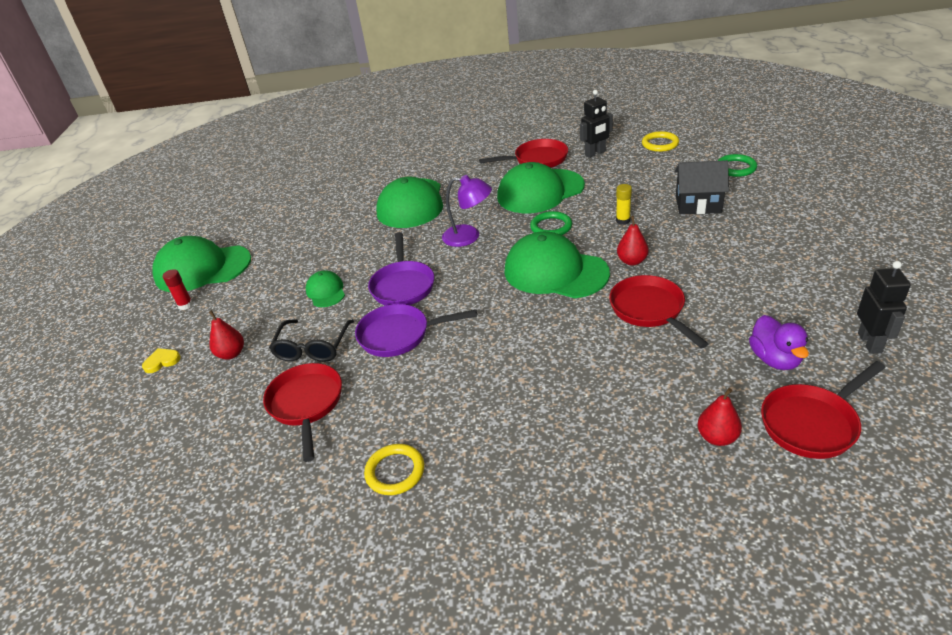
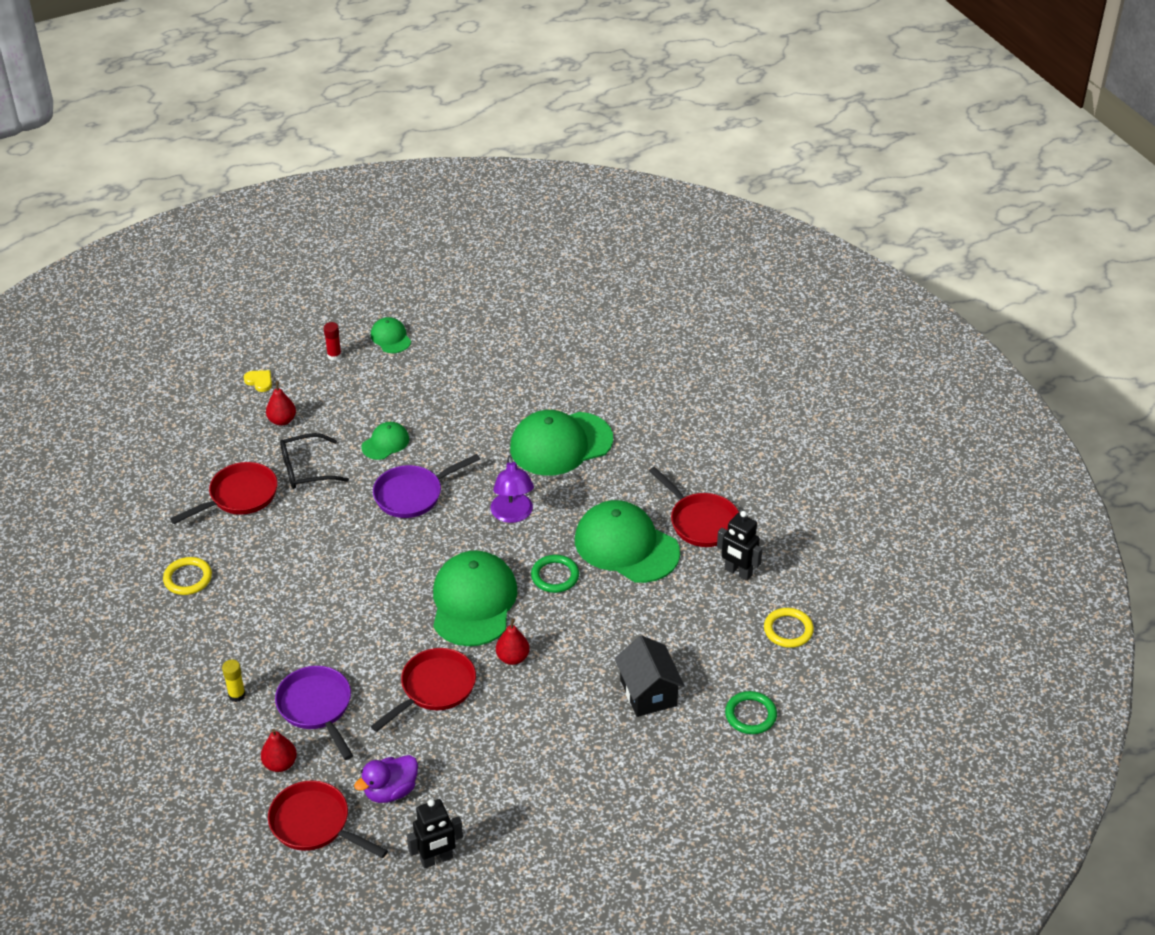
camera: 60 degrees right, 5 degrees up
green cap [152,236,251,292] -> green cap [371,317,411,353], size x0.49
purple pan [355,304,477,357] -> purple pan moved to [275,666,353,760]
yellow glue stick [616,184,632,225] -> yellow glue stick moved to [222,659,246,702]

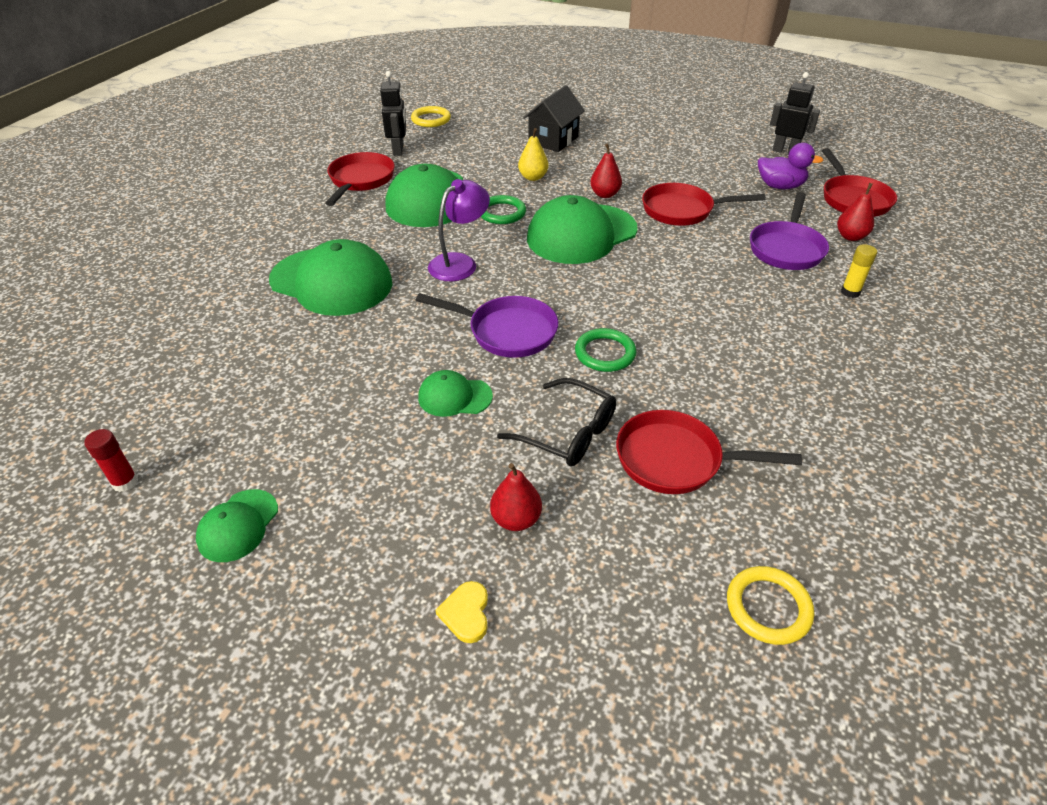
camera: 130 degrees left, 0 degrees up
yellow ring [163,557,212,595] -> yellow ring moved to [727,566,814,645]
red glue stick [324,322,342,361] -> red glue stick moved to [84,429,138,492]
green ring [725,691,777,734] -> green ring moved to [575,328,637,372]
none -> yellow pear [518,128,549,181]

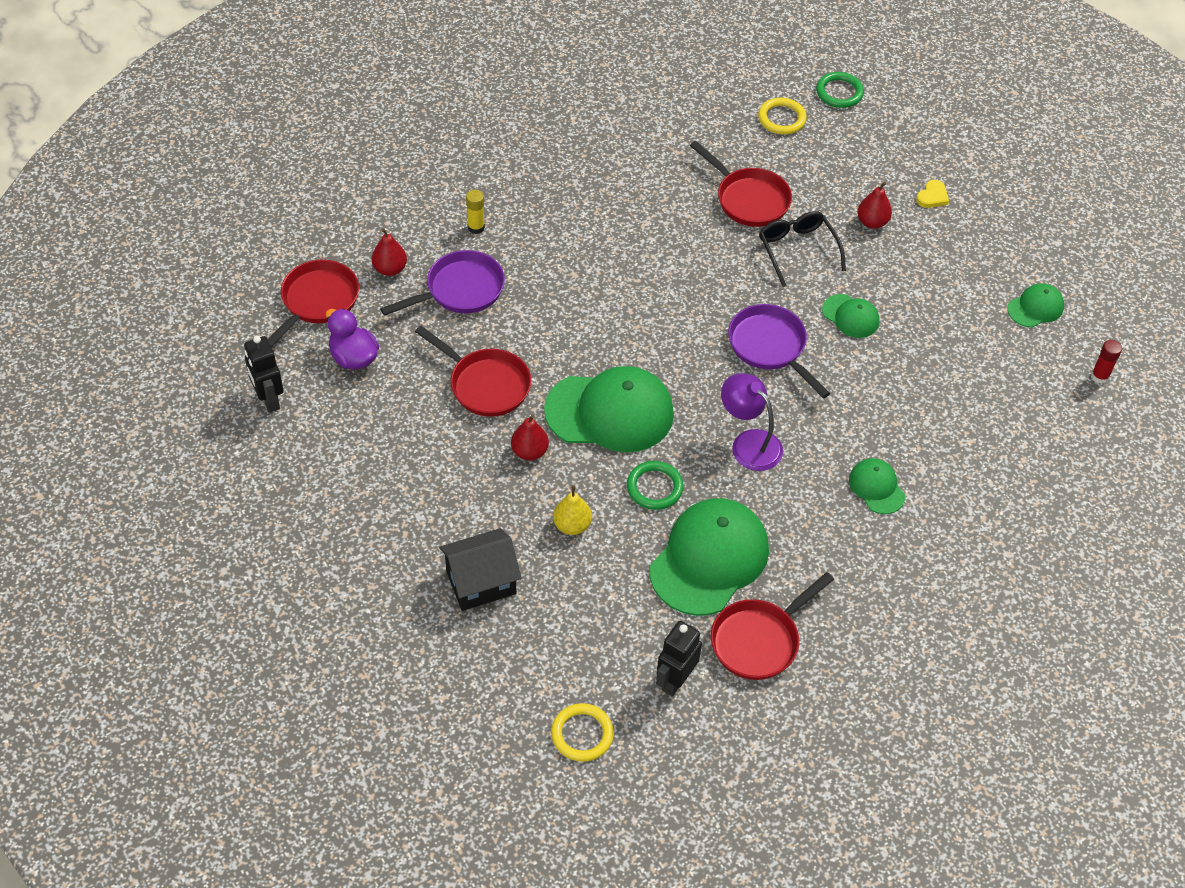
camera: 145 degrees left, 10 degrees up
green cap [269,239,392,316] -> green cap [849,458,906,514], size x0.49
purple lamp [428,179,490,281] -> purple lamp turned 60 degrees clockwise [721,373,783,471]
green ring [575,328,637,372] -> green ring moved to [816,72,864,108]

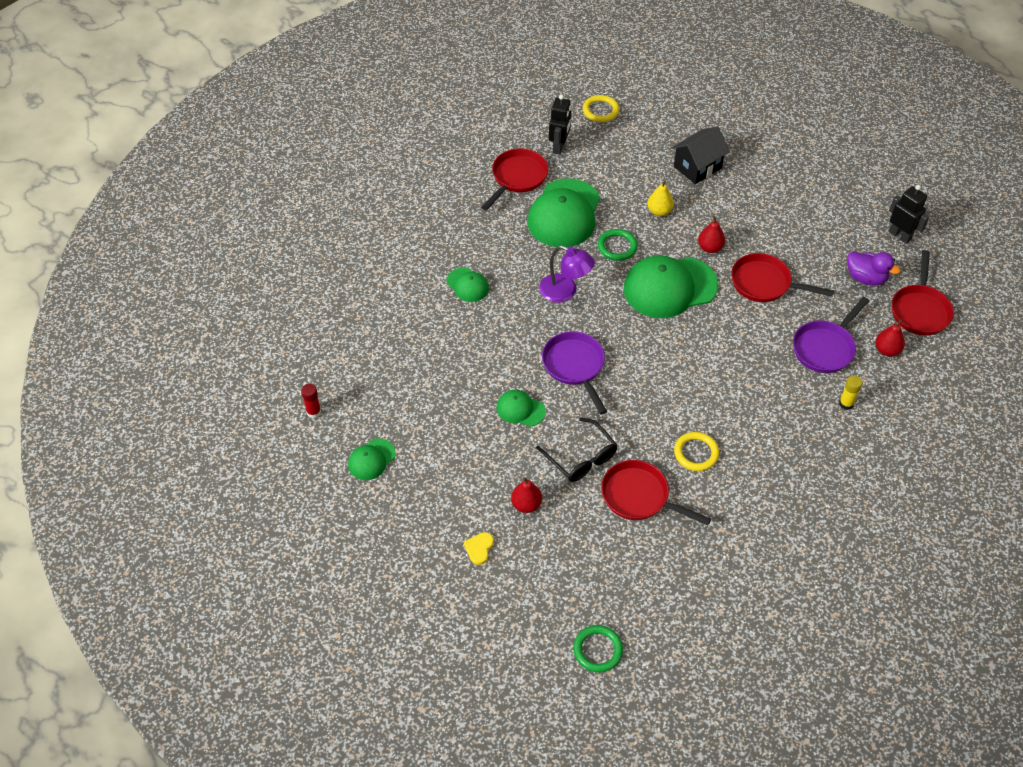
camera: 165 degrees right, 0 degrees up
purple pan [728,304,830,398] -> purple pan turned 150 degrees counterclockwise [542,331,607,415]
yellow ring [758,98,807,134] -> yellow ring moved to [674,432,719,471]

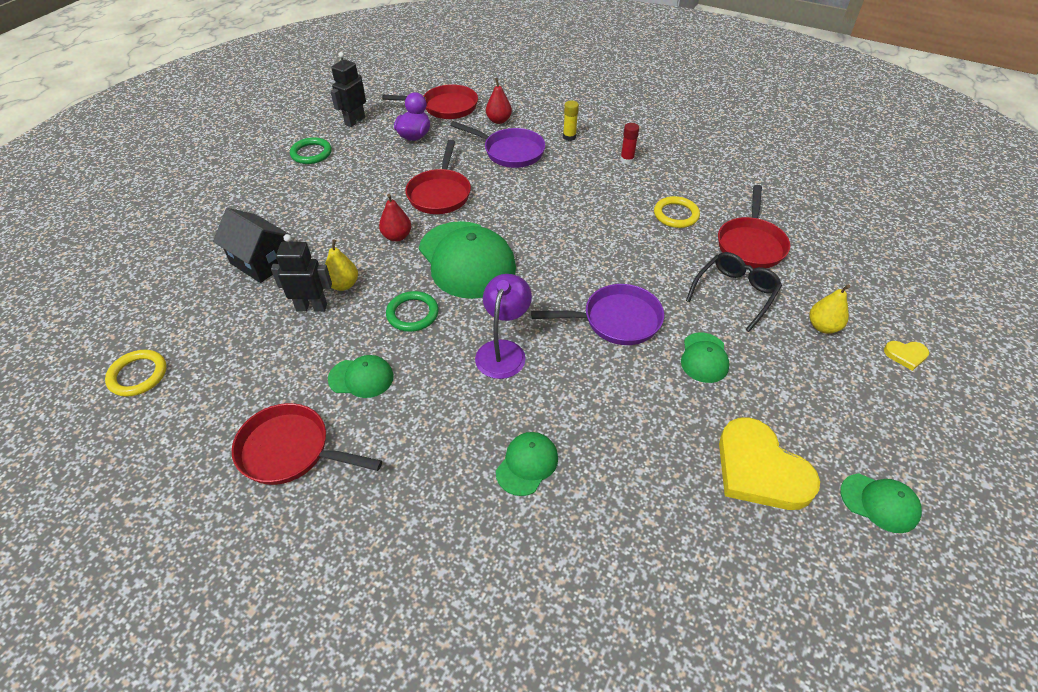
camera: 105 degrees left, 5 degrees down
red glue stick [301,384,321,418] -> red glue stick moved to [620,123,639,164]
red pear [511,477,542,513] -> yellow pear [809,284,850,334]
green cap [527,178,600,247] -> green cap [328,355,394,398], size x0.49
purple pan [542,331,607,415] -> purple pan turned 150 degrees counterclockwise [531,284,664,345]
black robot [549,95,572,155] -> black robot moved to [271,234,332,312]
green ring [573,625,623,673] -> green ring moved to [290,137,332,164]
none -> yellow heart [719,417,820,510]

